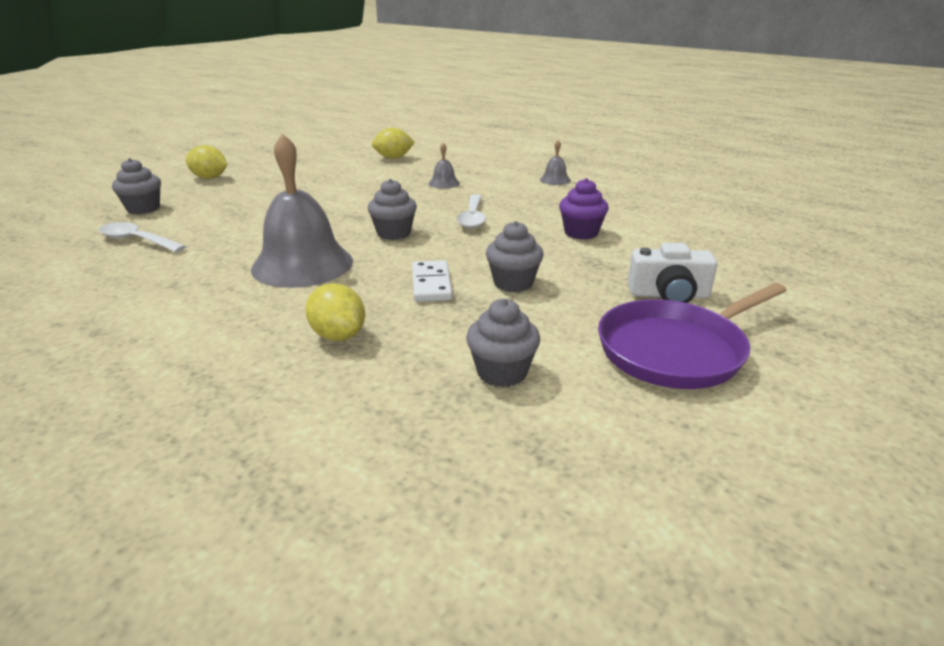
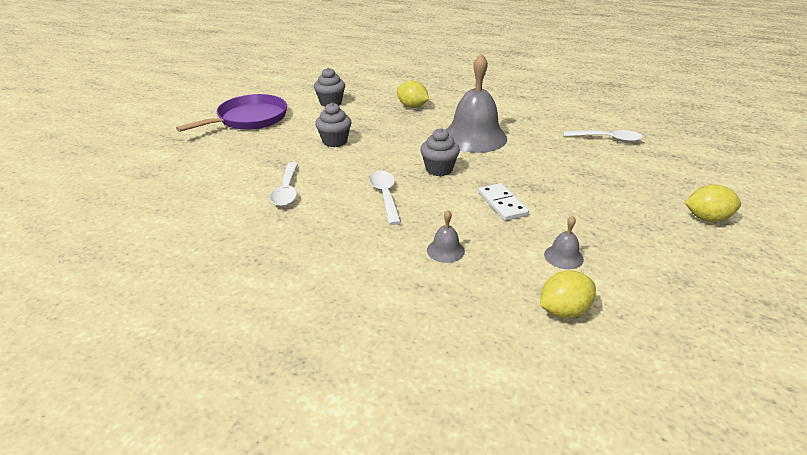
camera: 165 degrees right, 5 degrees up
grey cupcake [112,158,161,214] -> none
white domino [412,260,452,302] -> white domino moved to [478,183,529,221]
grey bell [540,140,571,185] -> grey bell moved to [544,216,584,269]
purple cupcake [559,178,609,240] -> white spoon [270,162,298,206]
white camera [628,243,717,303] -> none

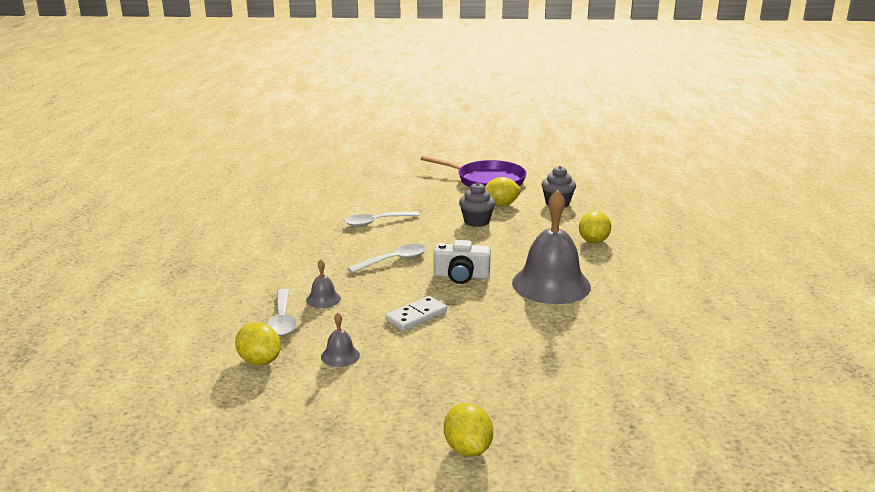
camera: 70 degrees right, 10 degrees down
grey cupcake [420,128,460,176] -> white camera [434,240,491,284]
white spoon [564,130,643,143] -> white spoon moved to [267,289,297,336]
none -> yellow lemon [485,177,521,206]

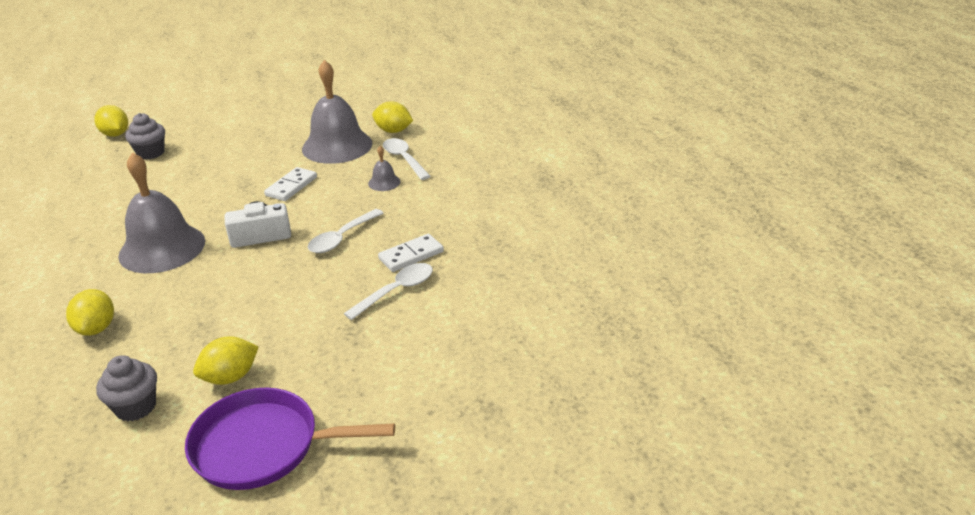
camera: 160 degrees right, 10 degrees up
grey bell [321,313,360,367] -> grey bell [302,60,373,164], size x2.34
yellow lemon [444,403,493,456] -> yellow lemon moved to [94,105,128,137]
grey cupcake [459,182,495,227] -> grey cupcake moved to [125,113,165,160]
none -> white domino [378,234,444,272]

